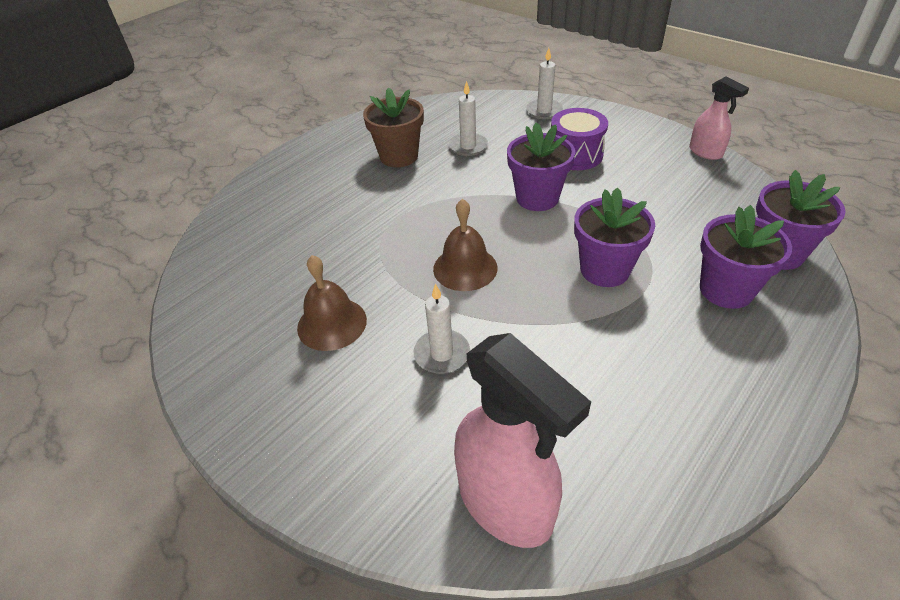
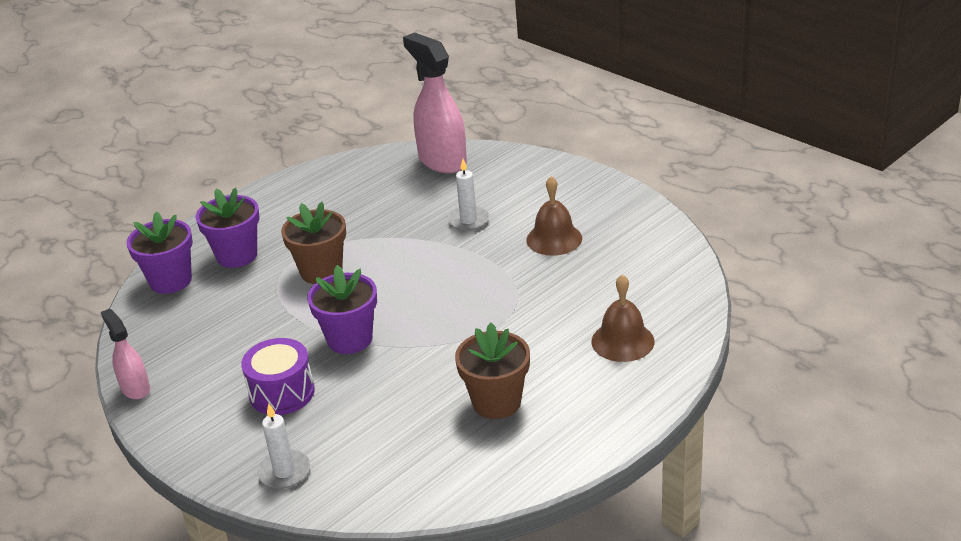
camera: 175 degrees left, 10 degrees down
brown bell [433,199,498,291] -> brown bell moved to [591,275,655,362]
white candle [449,81,488,156] -> none
purple flower pot [574,187,655,287] -> brown flower pot [281,202,346,284]

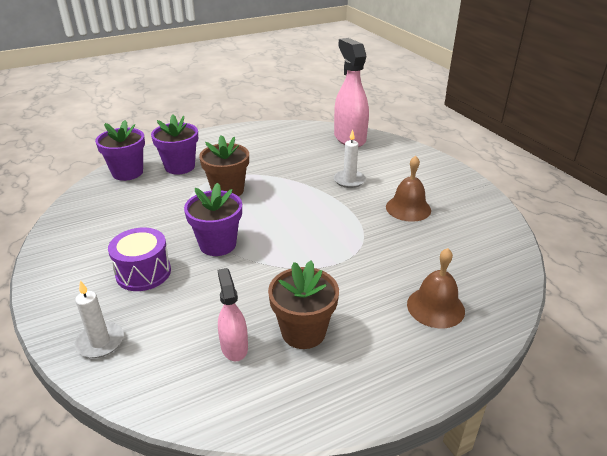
camera: 15 degrees right, 0 degrees up
pink spray bottle [101,308,150,400] -> pink spray bottle moved to [218,268,248,361]

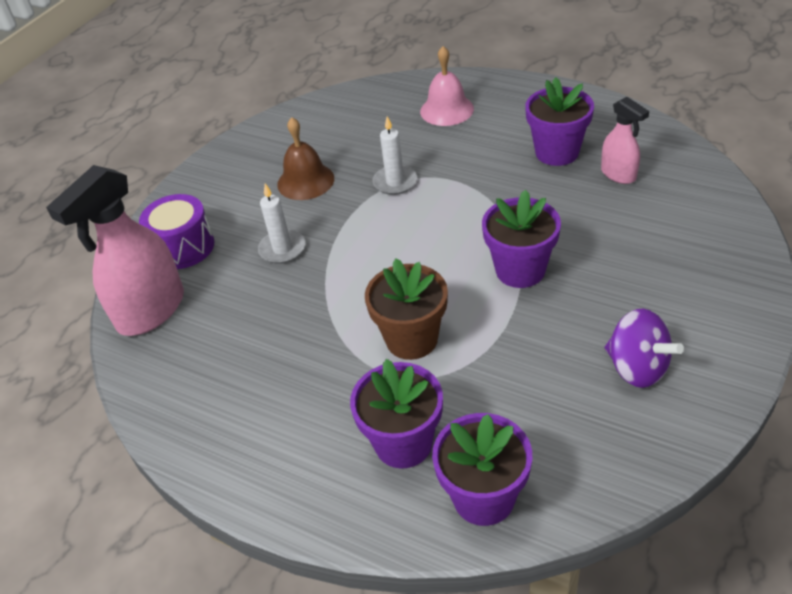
camera: 120 degrees left, 10 degrees up
white candle [75,281,124,358] -> white candle moved to [372,116,417,195]
purple drum [108,228,171,291] -> purple drum moved to [139,194,214,269]
pink spray bottle [218,268,248,361] -> pink spray bottle turned 75 degrees counterclockwise [601,97,649,184]
brown flower pot [268,261,339,349] -> purple flower pot [525,77,594,166]
brown bell [407,248,465,328] -> pink bell [420,46,474,126]
none -> purple spinning top [605,309,684,388]

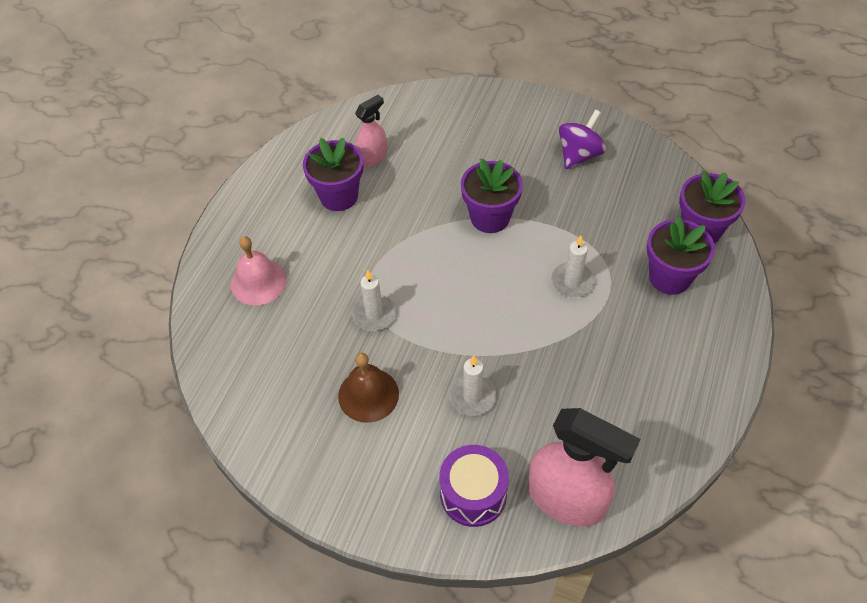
camera: 100 degrees left, 10 degrees up
brown flower pot [365,258,448,360] -> white candle [551,236,595,297]

